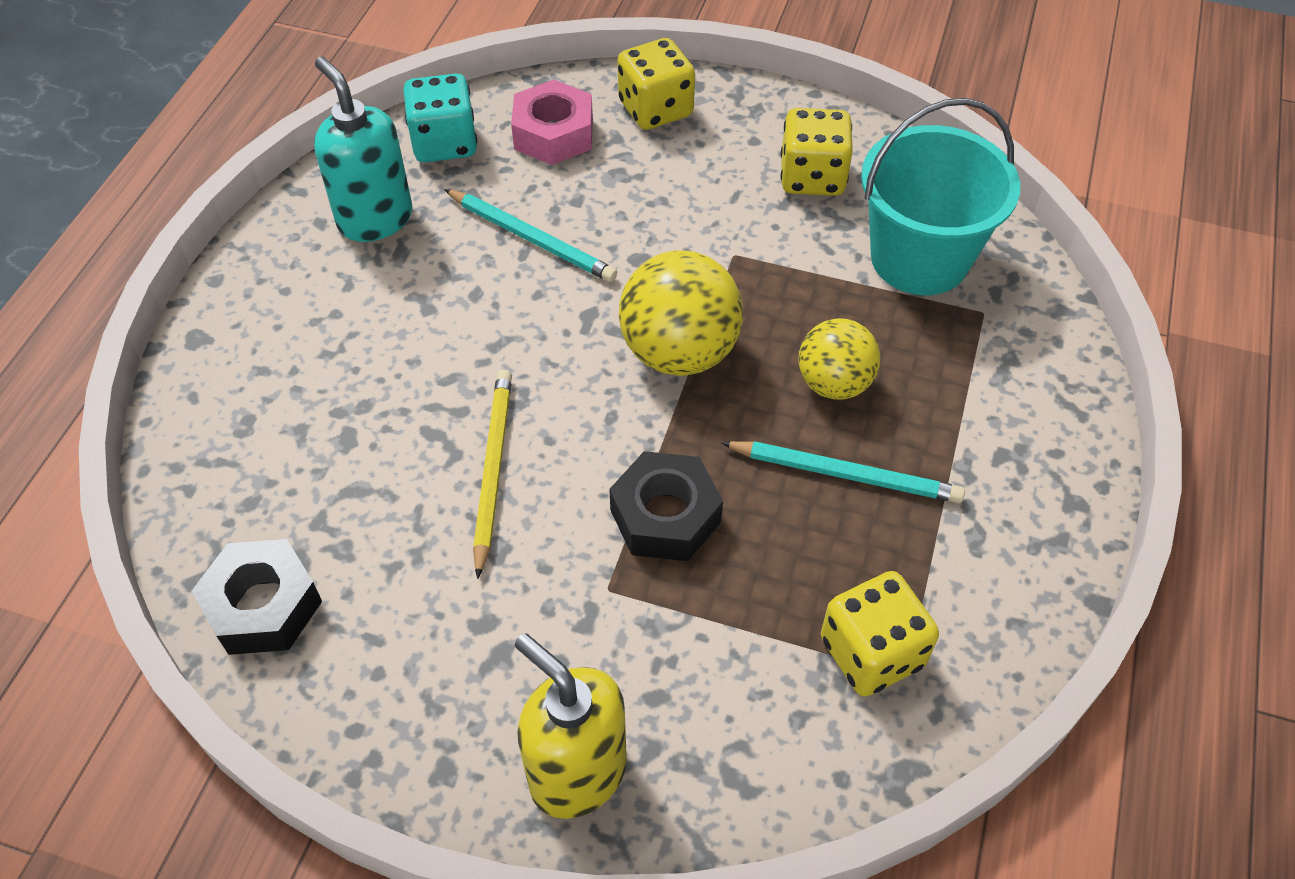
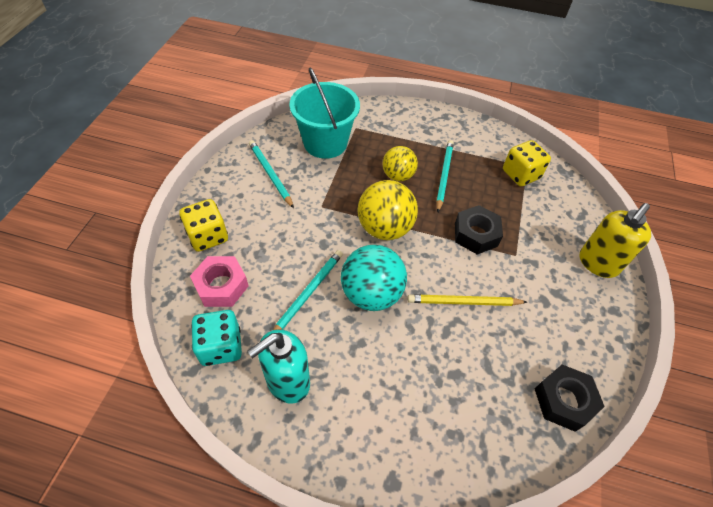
camera: 95 degrees left, 0 degrees up
yellow dice [781,108,853,196] -> turquoise pencil [249,140,294,208]
none -> turquoise ball [341,245,407,311]

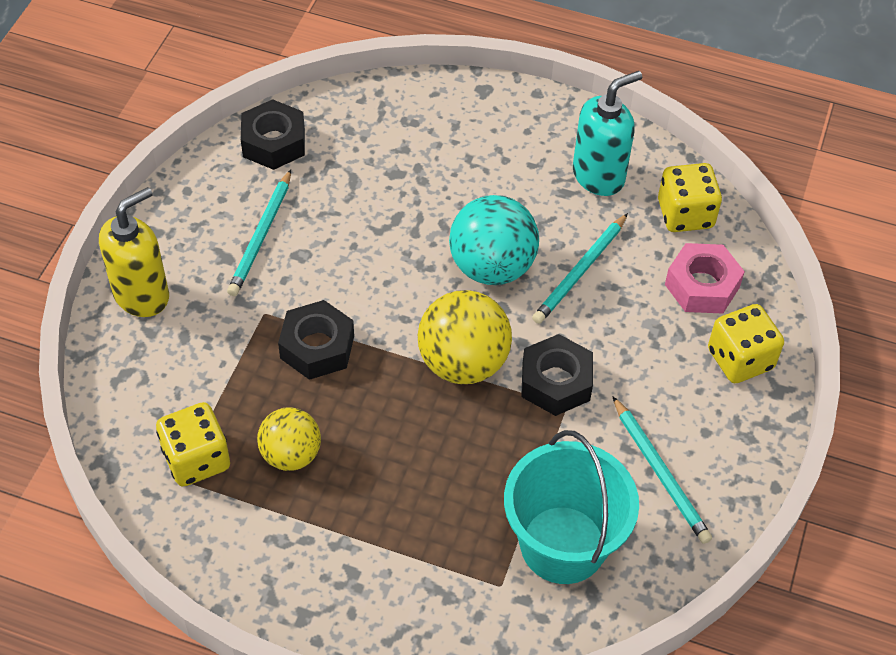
camera: 175 degrees left, 0 degrees up
turquoise dice [191,310,242,366] -> yellow dice [658,163,722,232]
yellow ball [382,146,418,181] -> yellow ball moved to [257,407,321,471]
yellow pencil [408,294,527,306] -> none
turquoise pencil [436,140,454,212] -> turquoise pencil moved to [227,170,291,296]
none -> black nut [521,334,593,416]

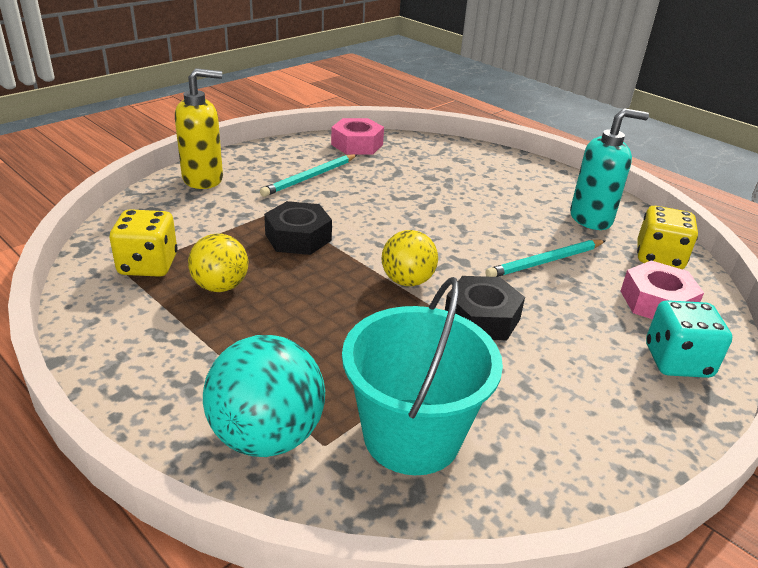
camera: 25 degrees right, 20 degrees down
black nut [241,99,305,170] -> pink nut [331,118,384,155]
yellow ball [418,290,512,384] -> yellow ball [382,230,438,286], size x0.65
turquoise ball [449,195,539,285] -> turquoise ball moved to [203,335,325,457]
turquoise pencil [612,396,712,544] -> none
yellow dice [708,304,784,383] -> turquoise dice [646,300,732,378]

